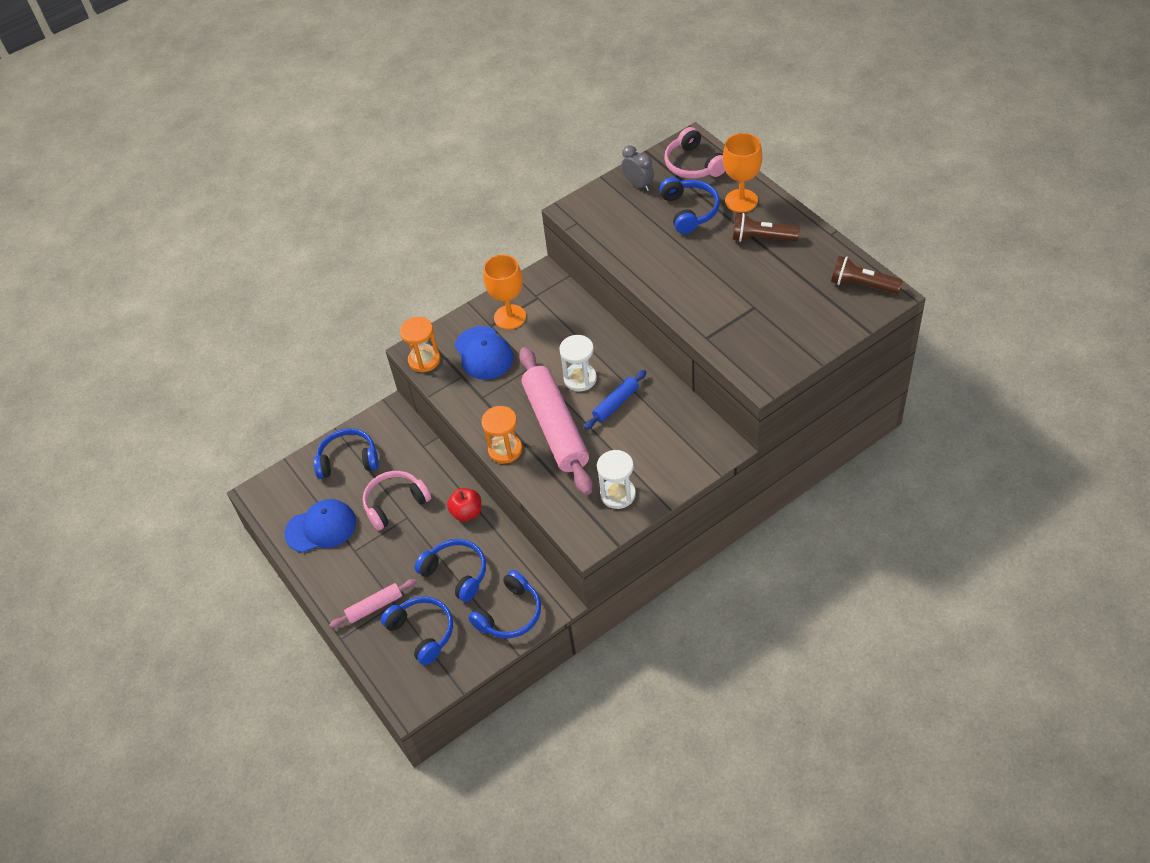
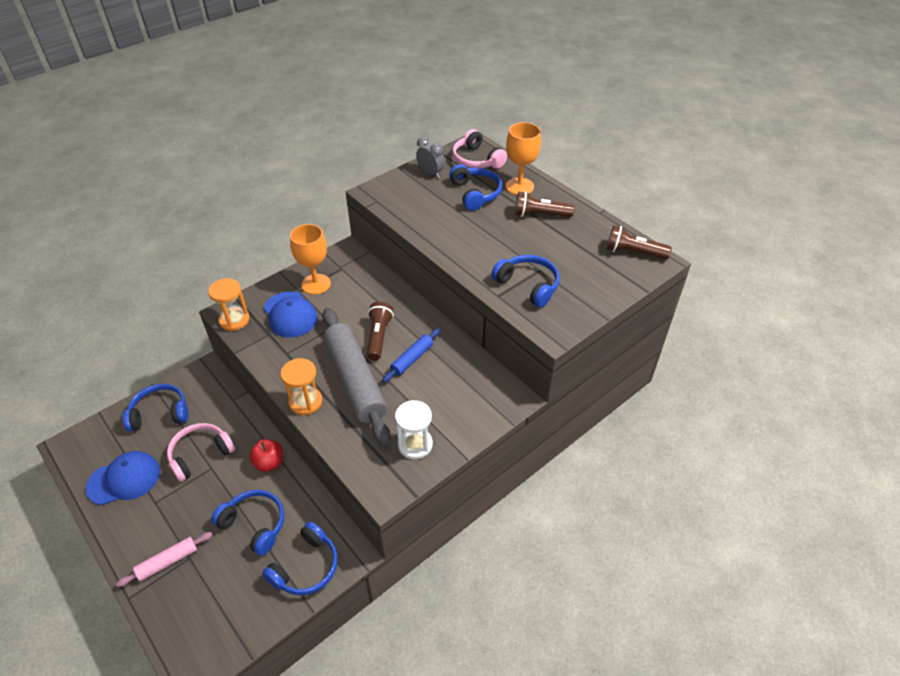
camera: 10 degrees left, 5 degrees down
blue headphones [381,596,453,665] -> blue headphones moved to [491,255,559,307]
pink rolling pin [519,347,593,495] -> grey rolling pin [322,308,391,446]
white hourglass [559,335,597,391] -> brown flashlight [367,302,394,361]

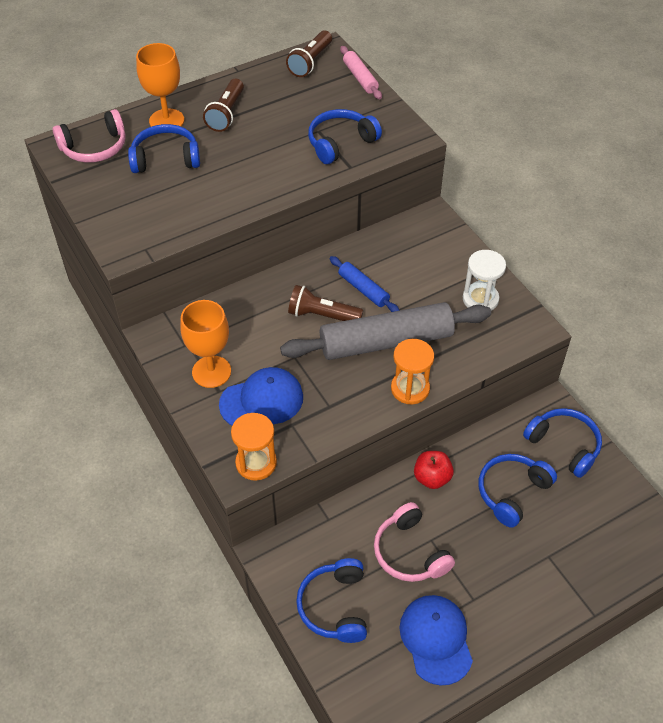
camera: 80 degrees left, 5 degrees up
pink rolling pin [116,532,212,587] -> pink rolling pin moved to [340,46,382,100]
grey clock [416,137,445,178] -> none

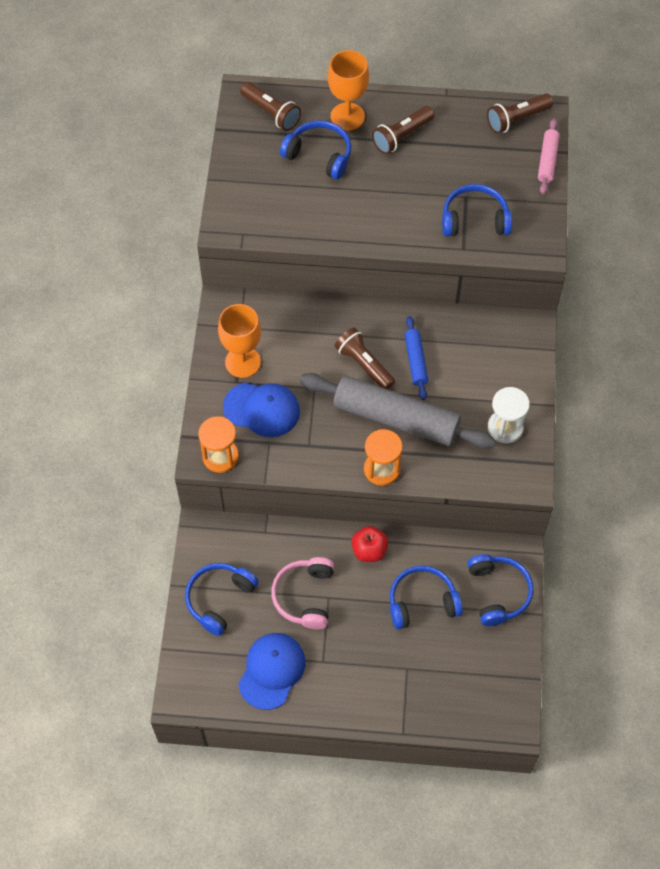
camera: 35 degrees right, 10 degrees up
pink headphones [53,109,126,163] -> brown flashlight [240,82,301,131]

